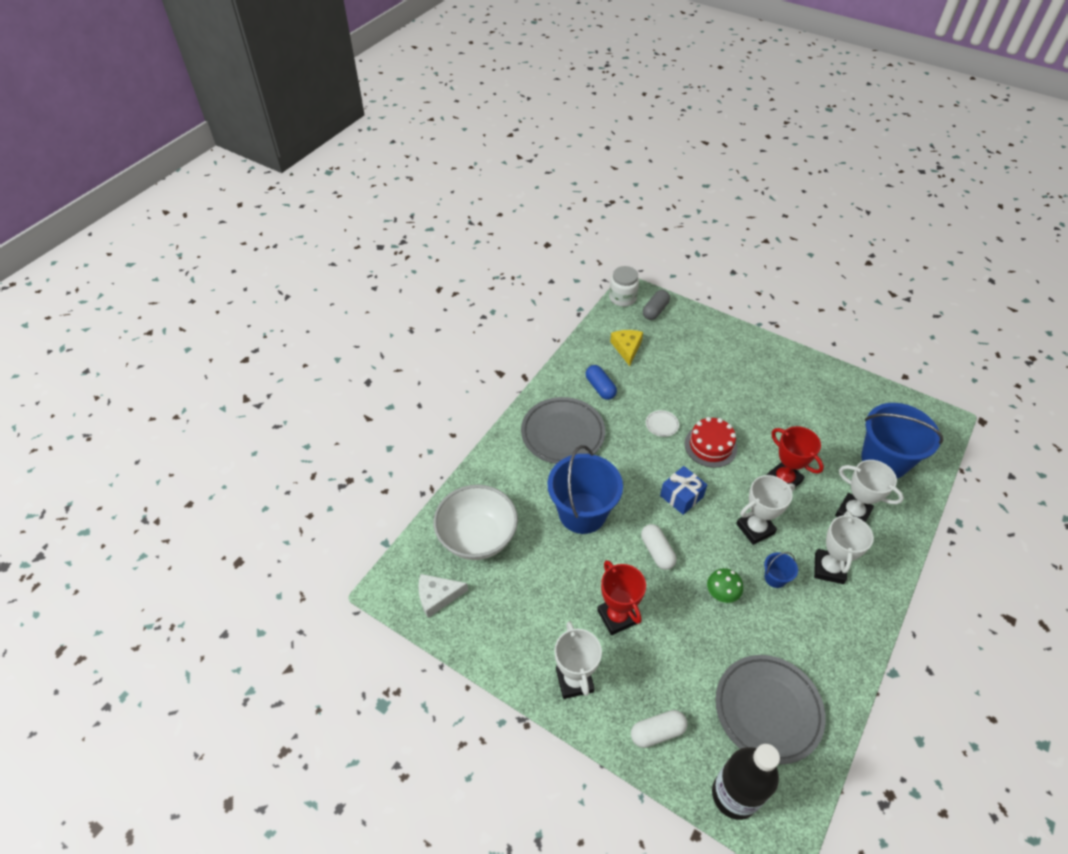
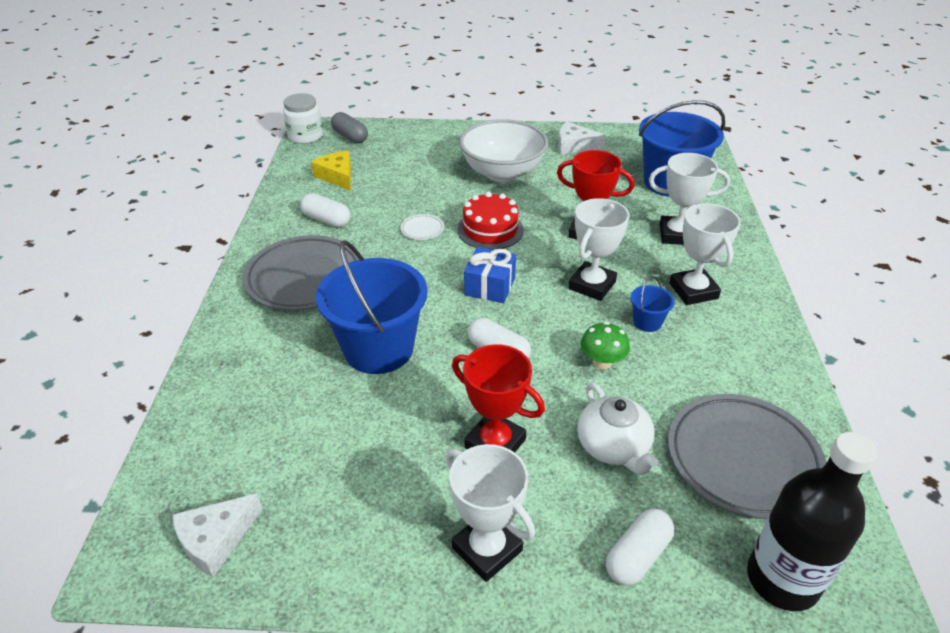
camera: 30 degrees left, 10 degrees down
white bowl [434,485,518,560] -> white bowl moved to [459,119,548,182]
blue capsule [586,365,617,400] -> white capsule [300,193,351,227]
grey capsule [643,290,670,320] -> grey capsule turned 45 degrees counterclockwise [331,112,368,143]
none -> white cheese [558,122,606,154]
none -> white teapot [577,383,659,475]

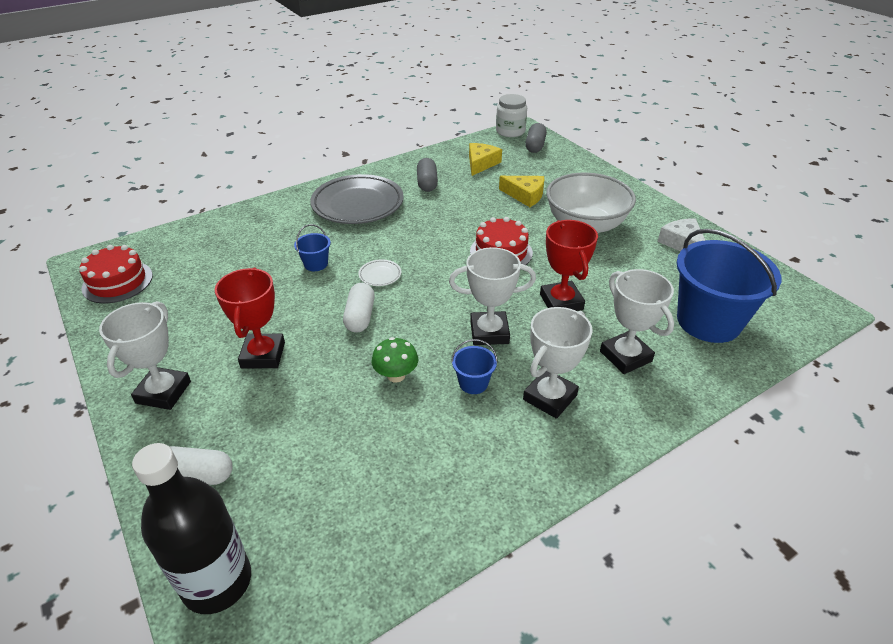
camera: 55 degrees right, 0 degrees up
white cheese [172,493,262,577] -> red cake [79,245,153,304]
white capsule [300,193,351,227] -> grey capsule [417,158,438,192]
blue bucket [316,240,428,374] -> blue bucket [294,224,331,271], size x0.43
white plate [401,214,444,240] -> white plate moved to [358,259,401,286]
blue gift [464,247,516,303] -> none
white teapot [577,383,659,475] -> none
grey plate [668,394,826,519] -> none
none -> yellow cheese [499,176,544,207]

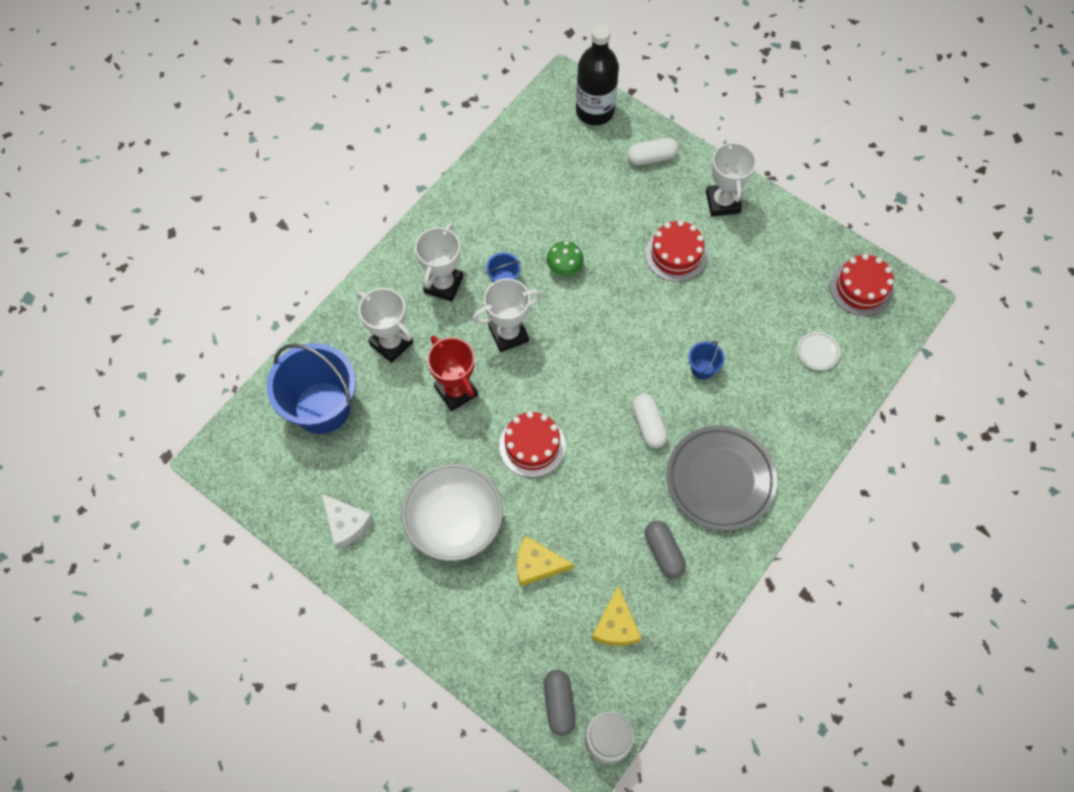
camera: 160 degrees right, 25 degrees up
red trophy [215,267,285,368] -> red cake [645,220,707,282]
white capsule [343,283,375,333] -> white capsule moved to [632,394,668,448]
white plate [358,259,401,286] -> white plate moved to [798,332,840,370]

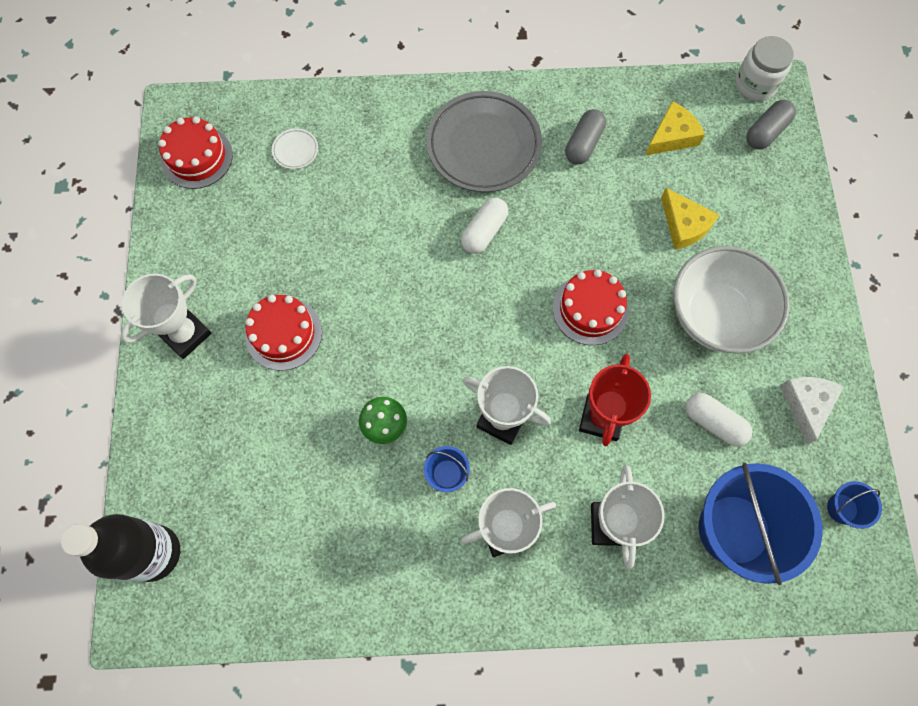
camera: 130 degrees left, 5 degrees up
white capsule [627,137,679,166] -> white capsule moved to [686,393,753,446]
blue bucket [688,341,725,379] -> blue bucket moved to [827,481,882,529]

